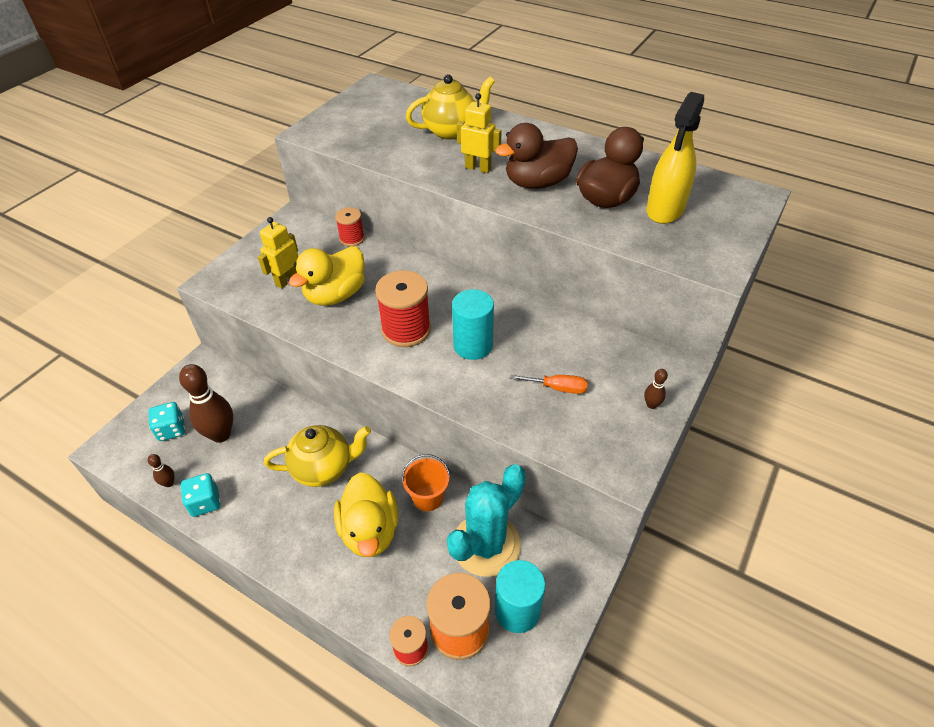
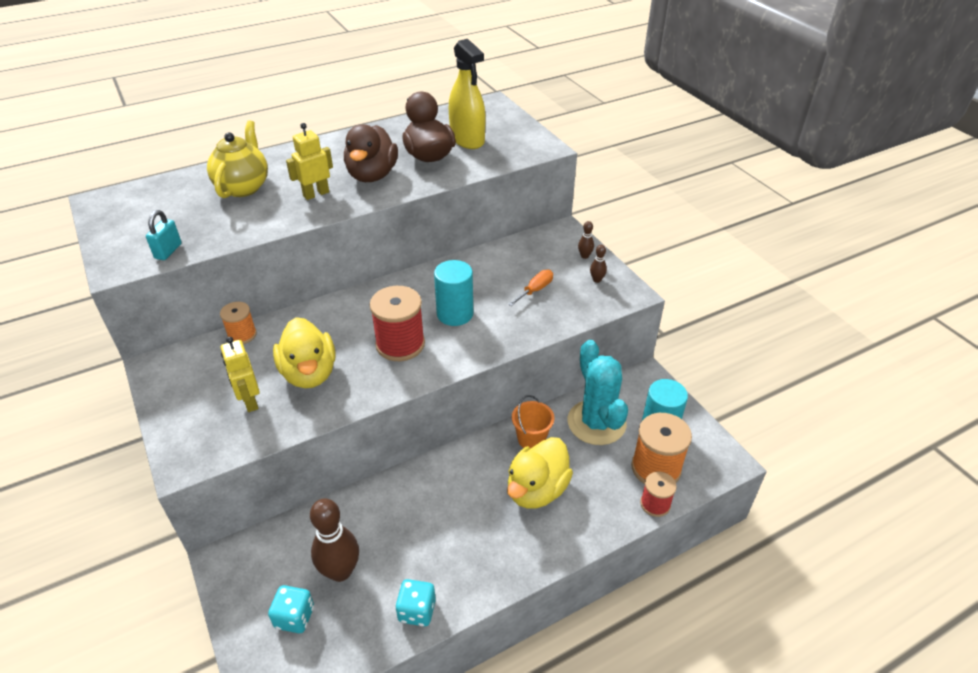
camera: 60 degrees left, 5 degrees down
brown bowling pin [148,454,175,487] -> brown bowling pin moved to [590,245,607,283]
yellow teapot [264,425,371,487] -> none
yellow duck [334,472,398,557] -> yellow duck turned 105 degrees clockwise [507,437,573,509]
red spool [335,207,365,246] -> orange spool [220,302,257,344]
none -> turquoise padlock [146,210,182,260]

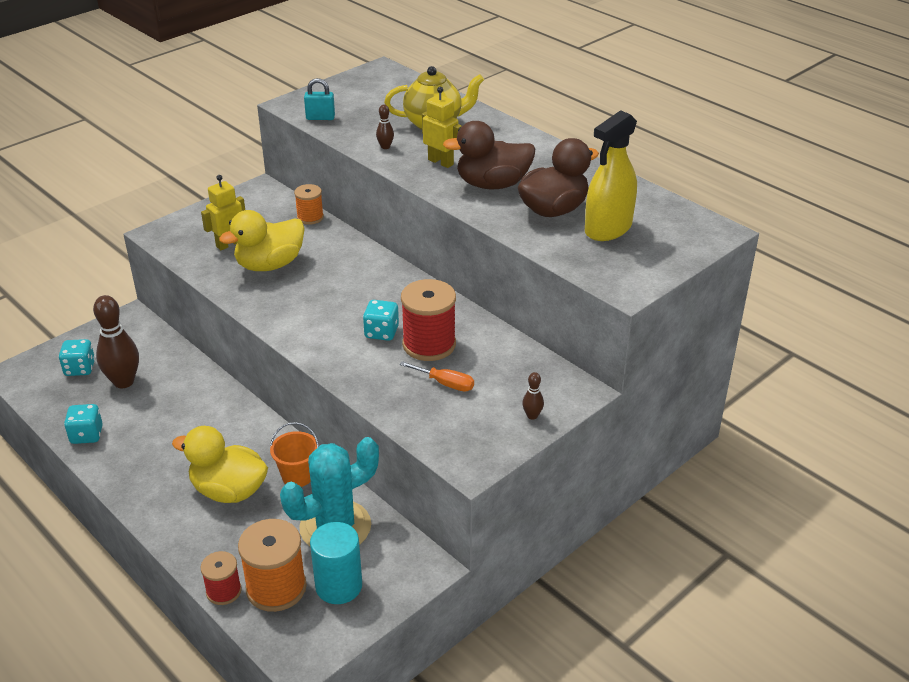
camera: 75 degrees right, 5 degrees down
red spool [370,286,425,361] -> red spool moved to [401,279,456,361]
turquoise cylinder [434,260,473,326] -> turquoise dice [363,300,399,341]
brown bowling pin [590,245,607,283] -> brown bowling pin moved to [376,105,394,149]

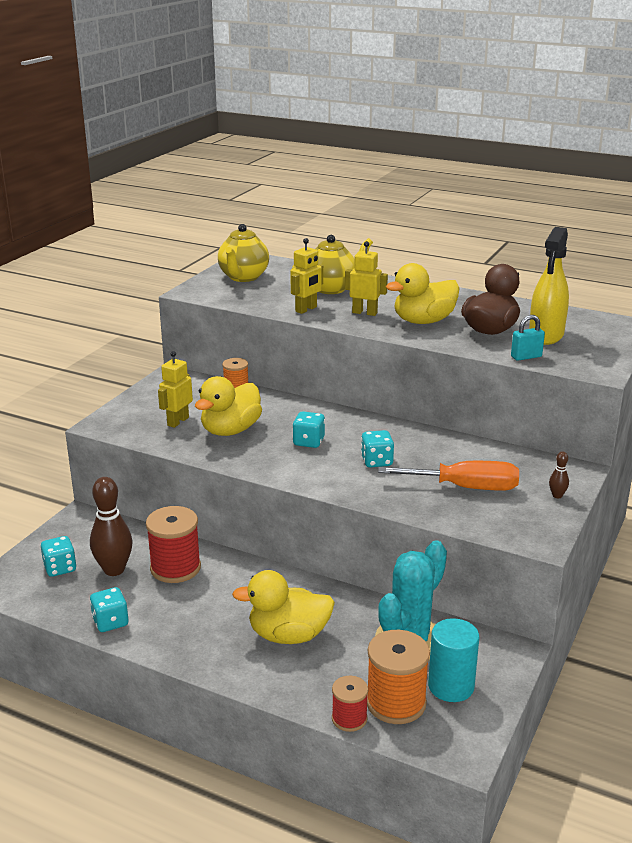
camera: 20 degrees left, 10 degrees down
orange bucket [270,422,319,487] -> none
turquoise padlock [304,78,335,120] -> turquoise padlock moved to [511,315,545,361]
brown bowling pin [376,105,394,149] -> yellow robot [290,238,323,314]
orange screwdriver [399,361,474,392] -> orange screwdriver [378,461,519,491], size x1.86
red spool [401,279,456,361] -> red spool moved to [146,506,201,583]
brown duck [443,121,535,189] -> yellow duck [386,263,460,324]
none -> yellow teapot [218,224,269,282]
none -> turquoise dice [292,411,325,448]

